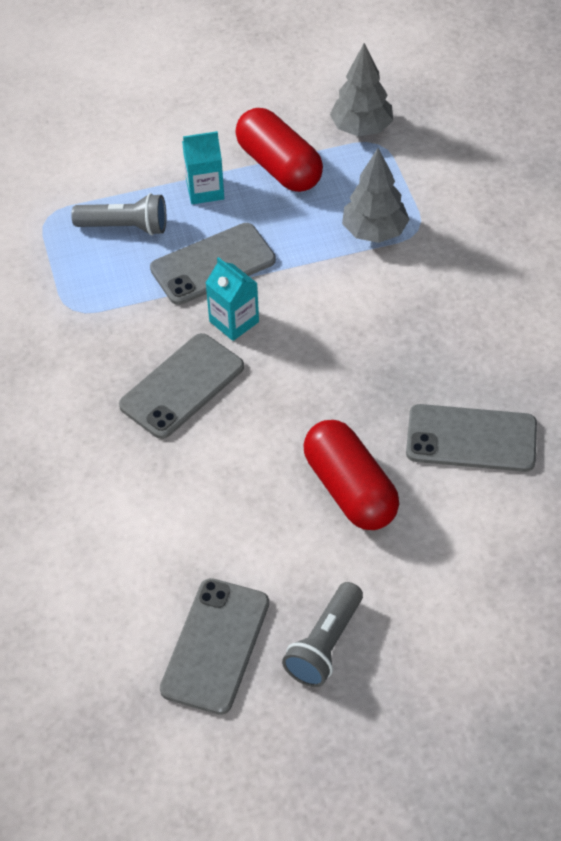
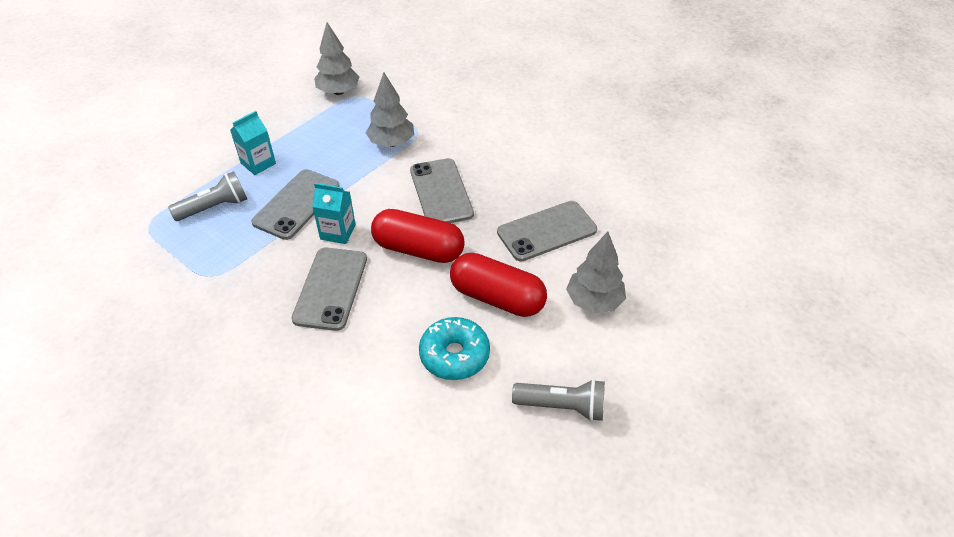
camera: 35 degrees left, 5 degrees down
grey phone [160,578,269,715] -> grey phone moved to [410,158,474,223]
red capsule [235,108,323,192] -> red capsule moved to [371,209,465,263]
grey flashlight [282,582,363,687] -> grey flashlight turned 75 degrees counterclockwise [512,379,605,421]
none -> turquoise donut [419,317,490,380]
none -> grey tree [566,231,626,314]

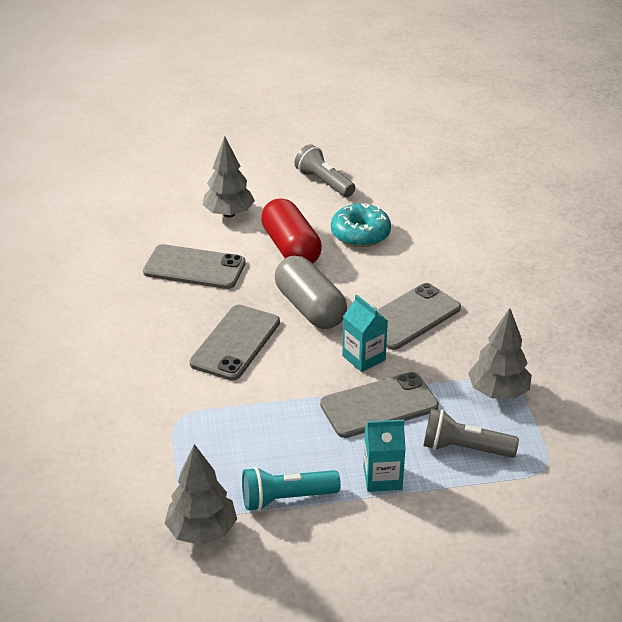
camera: 140 degrees left, 10 degrees down
grey tree [366,72,414,147] -> grey tree moved to [468,308,532,399]
red capsule [371,209,465,263] -> grey capsule [275,256,347,329]
none -> turquoise flashlight [242,467,341,511]

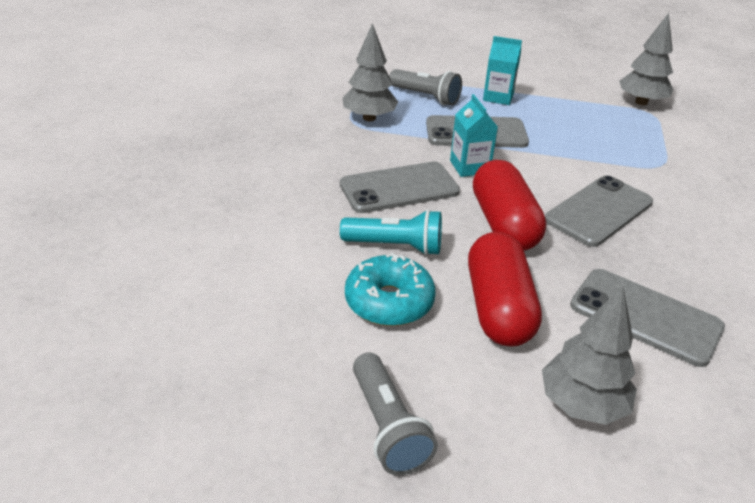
camera: 160 degrees left, 0 degrees up
turquoise flashlight [242,467,341,511] -> turquoise flashlight moved to [340,209,442,256]
grey capsule [275,256,347,329] -> red capsule [473,160,546,251]

